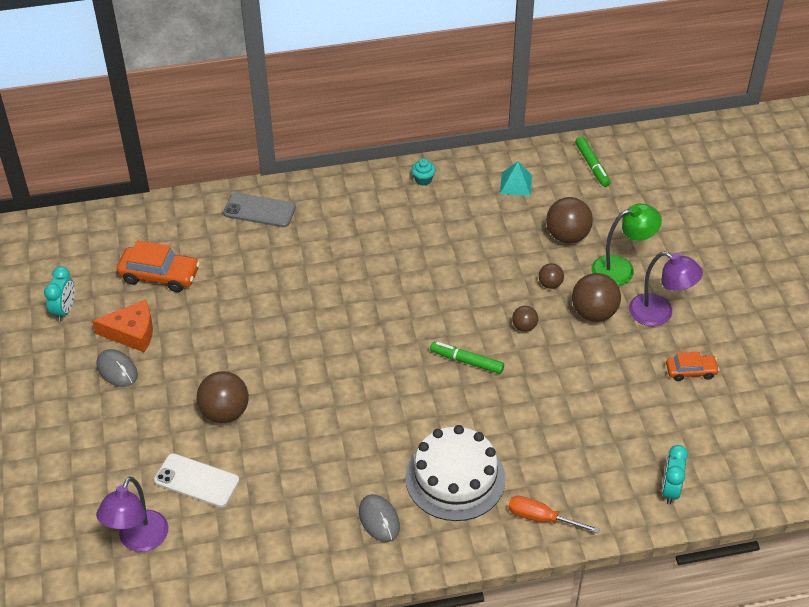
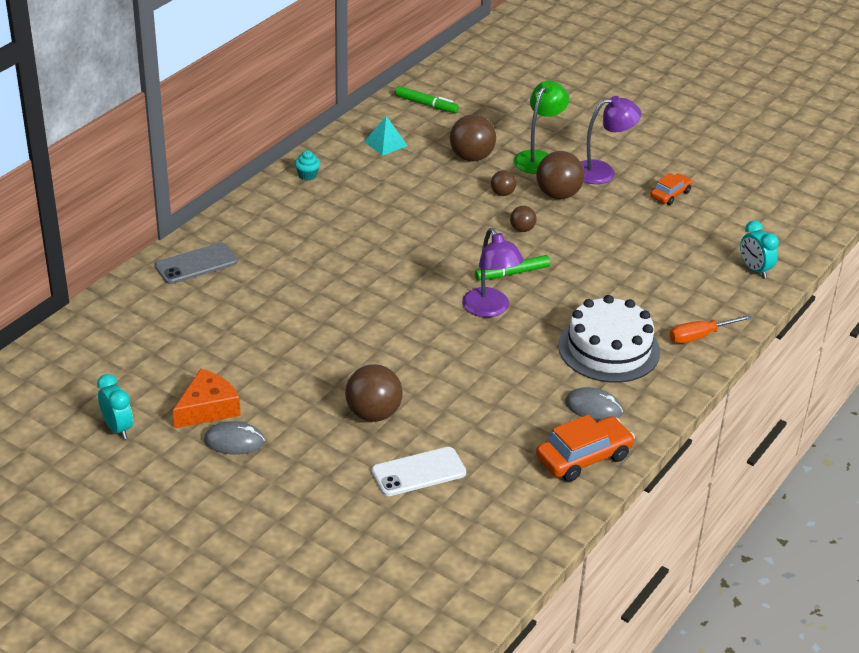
camera: 45 degrees left, 10 degrees down
purple lamp [96,477,168,552] -> purple lamp moved to [462,228,524,317]
orange car [117,240,200,292] -> orange car moved to [536,415,635,482]

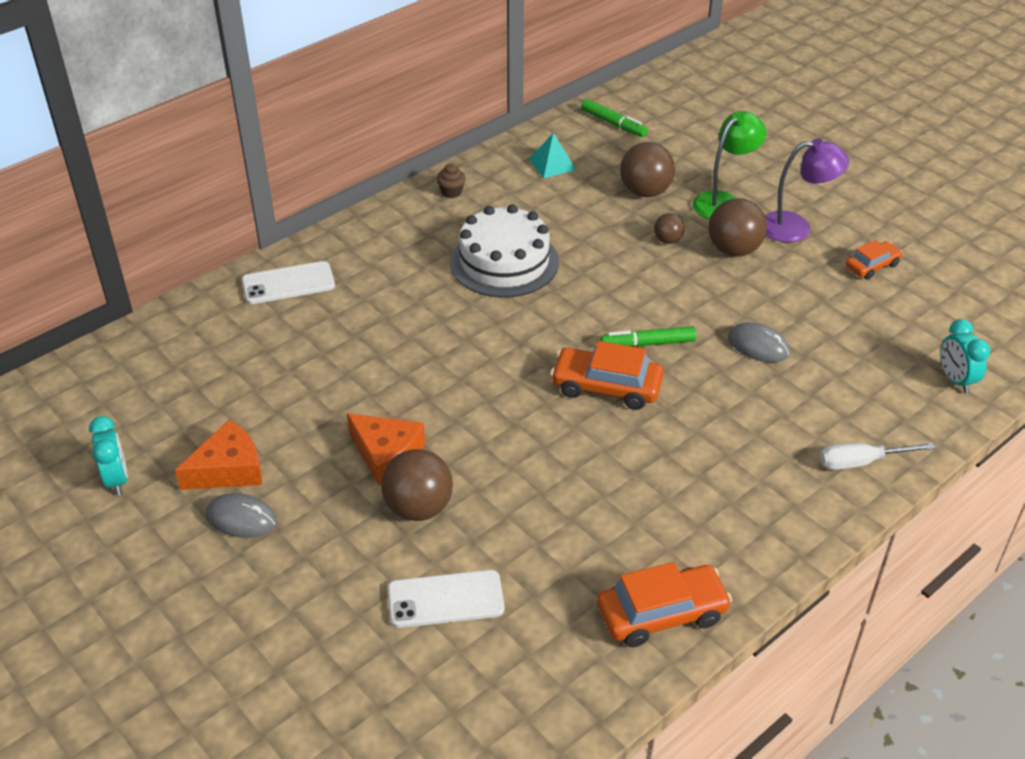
camera: 15 degrees right, 5 degrees up
grey phone [155,243,238,284] -> white phone [242,261,335,304]
turquoise cupcake [295,150,320,180] -> brown cupcake [436,164,466,198]
purple lamp [462,228,524,317] -> orange car [550,341,664,410]
brown ball [510,206,537,232] -> none
white cake [558,295,660,383] -> white cake moved to [450,204,559,297]
grey mouse [565,387,623,421] -> grey mouse moved to [728,322,790,363]
orange screwdriver [669,315,752,344] -> white screwdriver [820,443,935,470]
none -> orange cheese [347,413,425,486]

